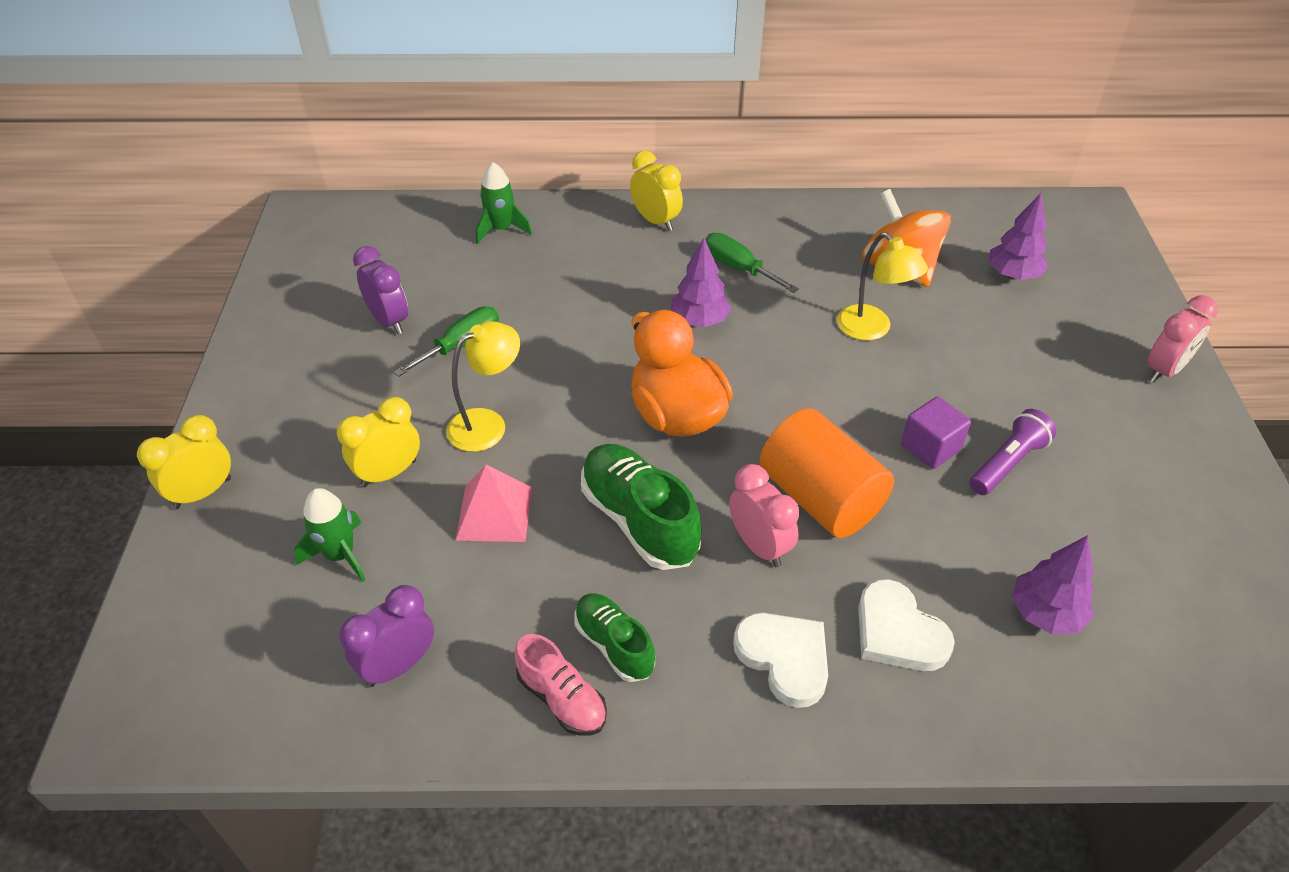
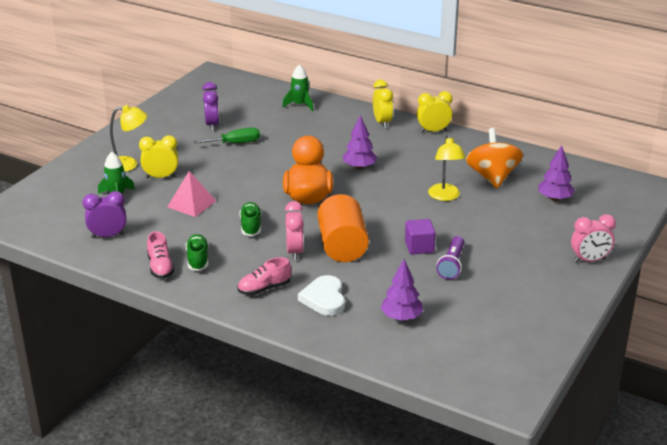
camera: 30 degrees right, 15 degrees down
yellow clock [137,415,231,509] -> yellow clock moved to [417,91,453,133]
yellow lamp [446,321,520,452] -> yellow lamp moved to [110,105,147,172]
green shoe [581,444,701,570] -> green shoe [240,202,262,236], size x0.61
green screwdriver [705,233,799,293] -> none
white heart [733,613,828,708] -> pink shoe [238,257,291,295]
purple flashlight [969,409,1056,495] -> purple flashlight turned 120 degrees clockwise [436,236,464,280]

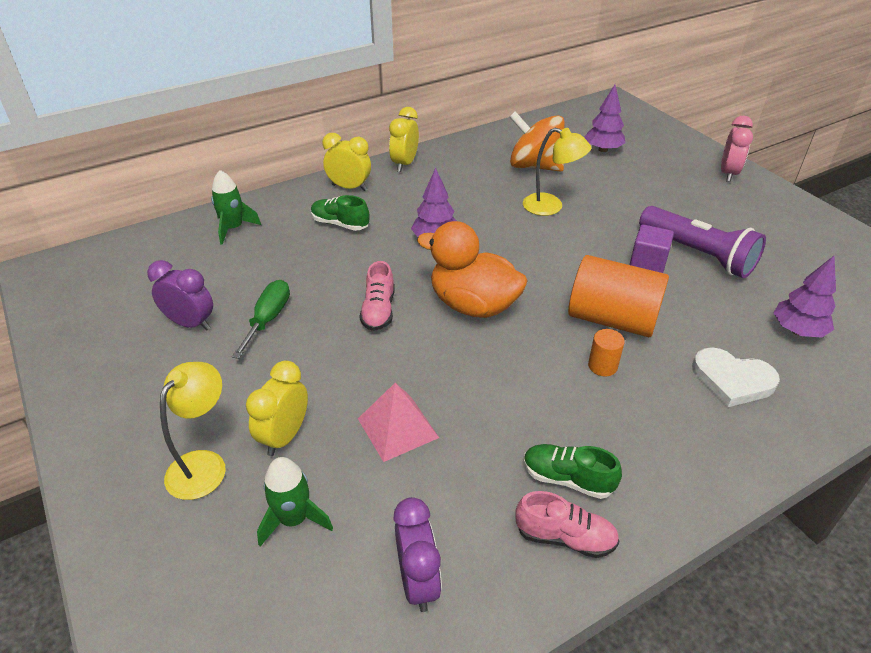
camera: 60 degrees left, 10 degrees up
purple clock [83,191,126,238] -> purple clock turned 150 degrees clockwise [393,497,442,612]
pink shoe [238,257,291,295] -> pink shoe moved to [359,261,395,331]
green shoe [240,202,262,236] -> green shoe moved to [311,195,369,231]
pink clock [285,201,304,260] -> orange cylinder [588,329,625,376]
purple flashlight [436,236,464,280] -> purple flashlight [639,206,766,278], size x1.56

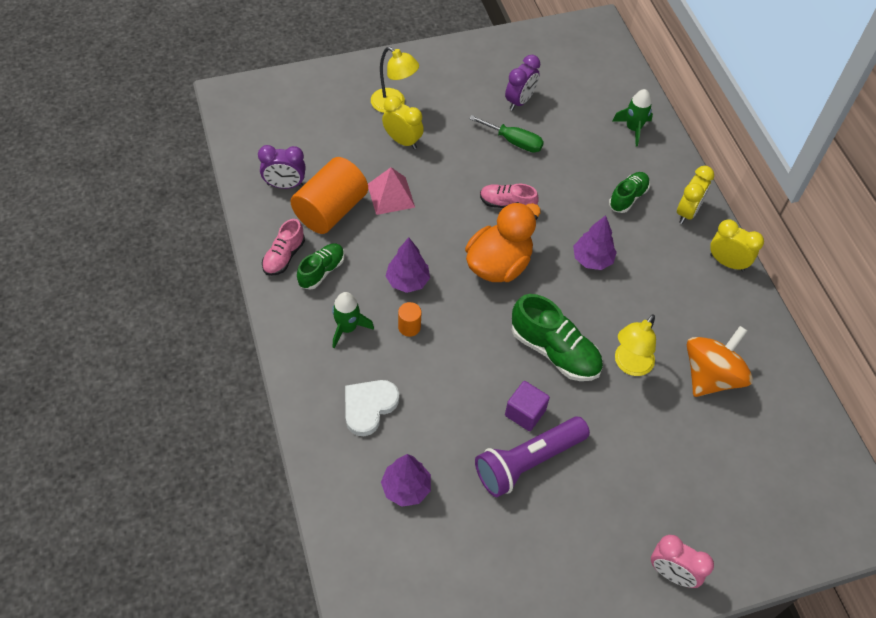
camera: 100 degrees right, 15 degrees up
green rocket [257,457,333,547] -> green rocket moved to [332,292,374,348]
orange cylinder [568,255,669,337] -> orange cylinder moved to [290,157,368,234]
purple tree [585,85,625,152] -> purple tree moved to [386,238,430,293]
none -> green shoe [512,294,603,381]

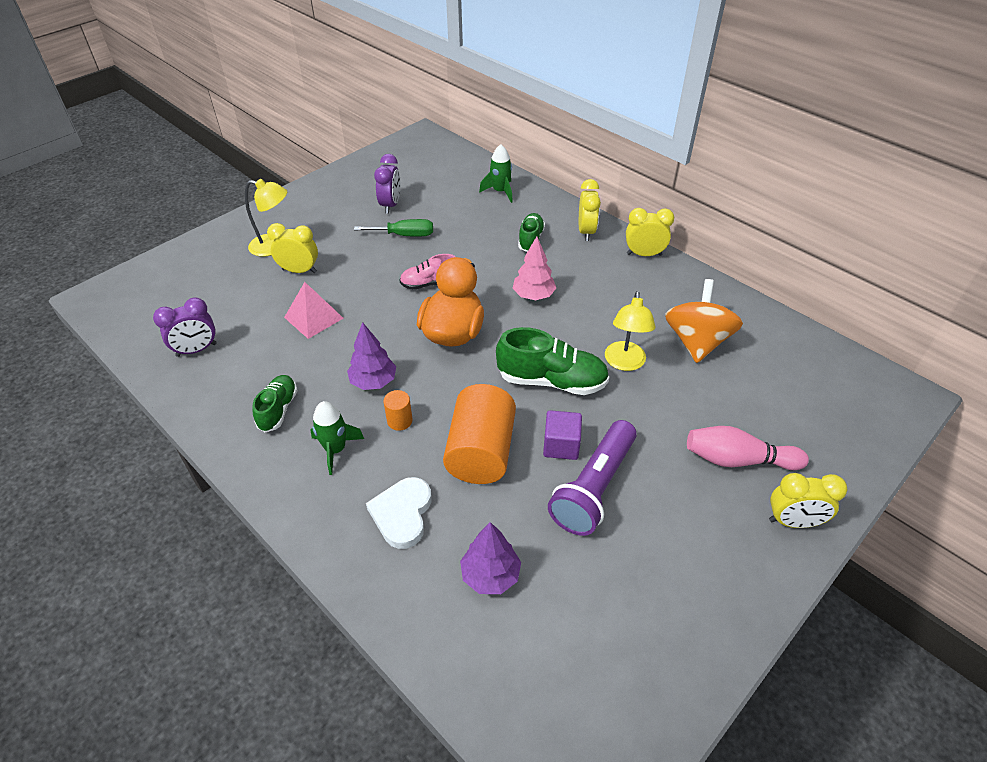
camera: 25 degrees left, 10 degrees down
pink shoe [262,219,305,276] -> none
orange cylinder [290,157,368,234] -> orange cylinder moved to [443,384,516,484]
purple tree [573,215,617,270] -> pink tree [513,236,556,301]
pink clock [651,535,714,588] -> yellow clock [769,473,847,528]
none -> pink bowling pin [687,426,809,470]

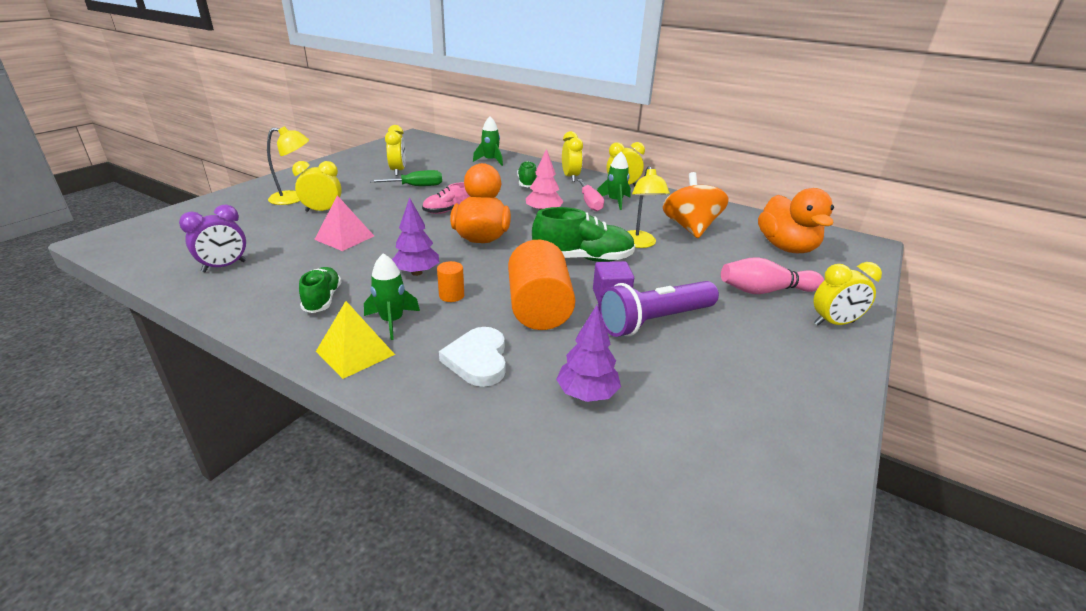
camera: 15 degrees left, 15 degrees down
purple clock [374,154,400,214] -> yellow clock [385,125,406,176]
purple flashlight [548,420,637,536] -> purple flashlight turned 45 degrees clockwise [598,281,719,337]
none -> yellow pyramid [316,301,395,379]
none -> pink screwdriver [577,179,604,212]
none -> green rocket [597,152,631,210]
none -> orange duck [758,188,834,253]

